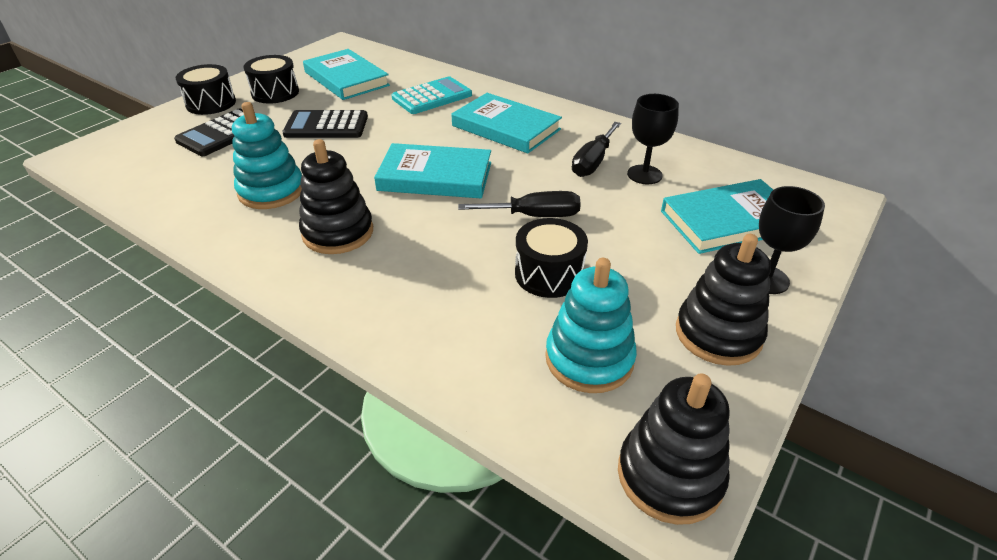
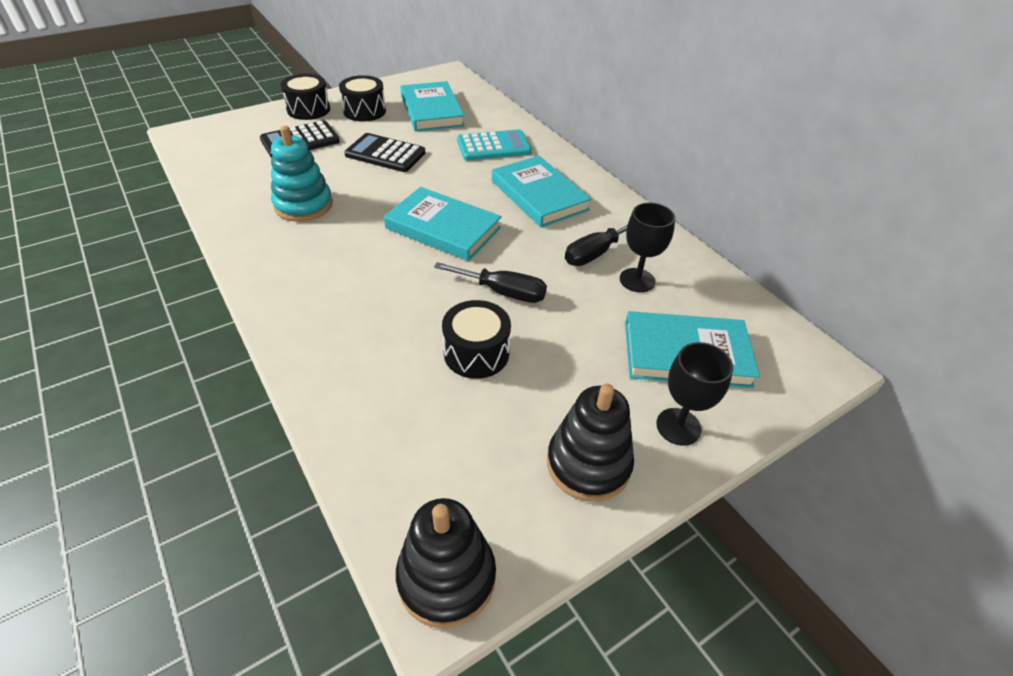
camera: 20 degrees right, 5 degrees up
black stacking toy [299,139,373,254] -> none
turquoise stacking toy [545,258,637,393] -> none

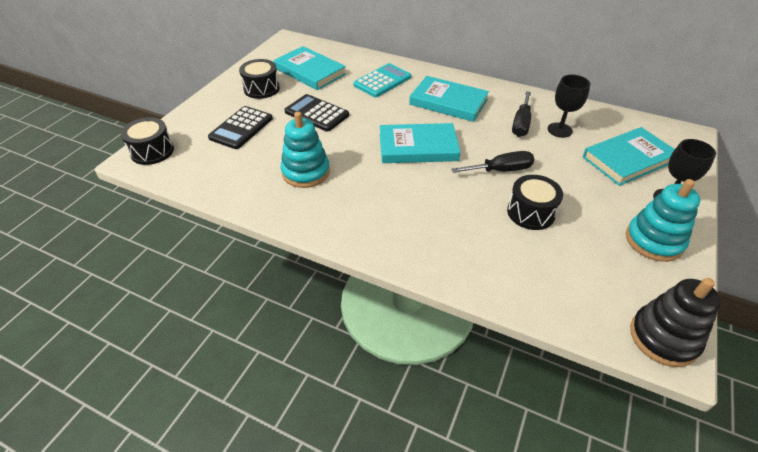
camera: 30 degrees left, 0 degrees up
black drum [281,74,330,120] -> black drum moved to [121,117,174,165]
black calculator [344,133,425,172] -> black calculator turned 45 degrees clockwise [284,94,349,132]
black stacking toy [547,383,634,502] -> turquoise stacking toy [626,179,700,262]

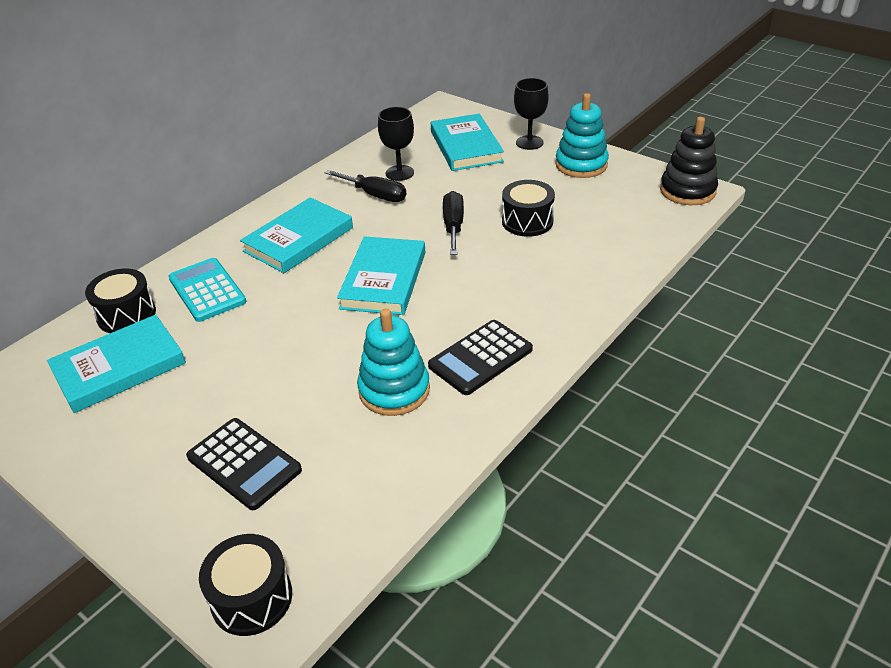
camera: 75 degrees left, 5 degrees down
black drum [239,59,280,99] -> black drum moved to [85,268,156,333]
black calculator [284,94,349,132] -> black calculator moved to [428,320,533,395]

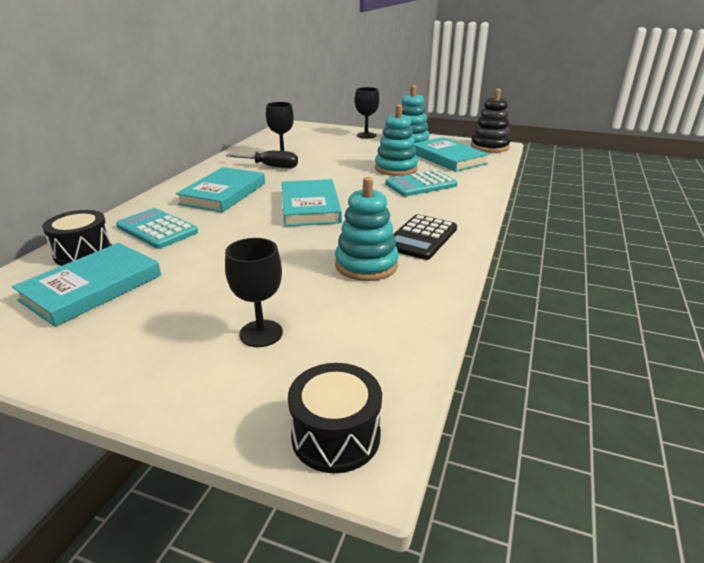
camera: 20 degrees left, 10 degrees down
black calculator [186,418,302,510] -> black goblet [225,238,283,347]
turquoise book [431,114,504,171] -> turquoise book moved to [414,137,489,172]
black screwdriver [443,191,464,255] -> none
black drum [502,180,555,237] -> turquoise stacking toy [375,104,418,176]
none -> turquoise calculator [385,170,458,196]

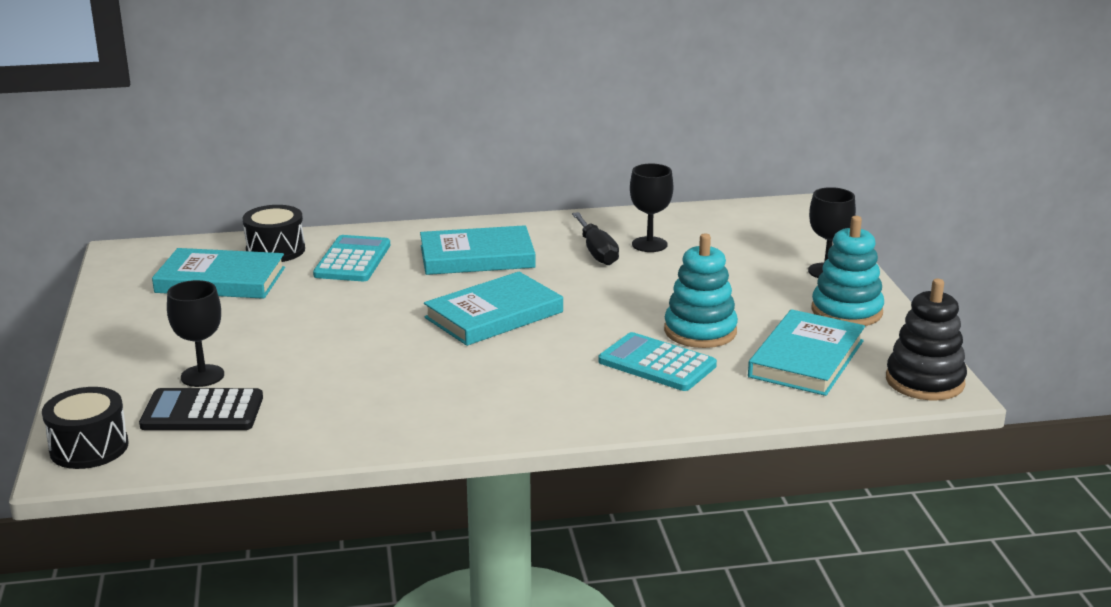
camera: 60 degrees right, 5 degrees down
turquoise stacking toy [335,177,399,281] -> none
black calculator [393,214,457,260] -> black calculator moved to [139,388,263,430]

